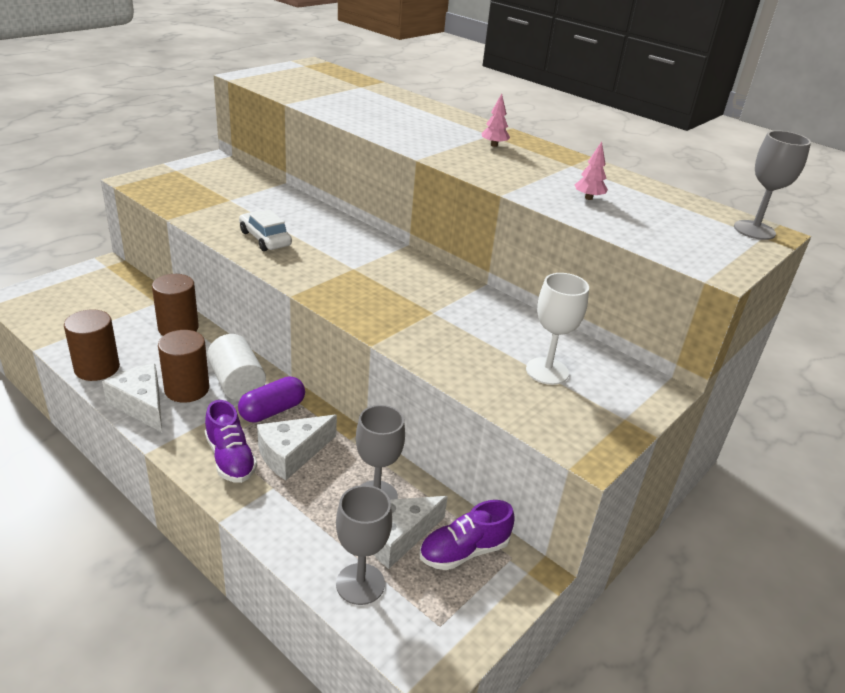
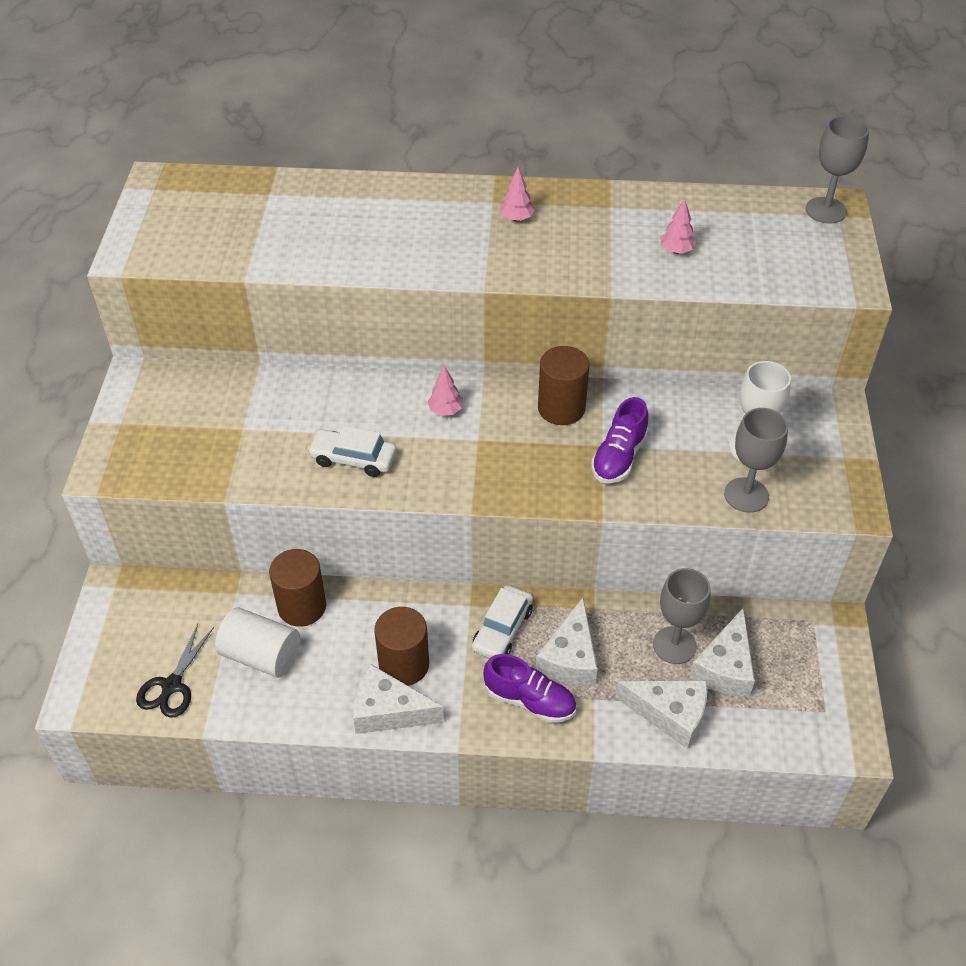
camera: 35 degrees left, 15 degrees up
brown cylinder [64,310,120,381] -> brown cylinder moved to [538,346,590,425]
white cylinder [207,334,266,401] -> white cylinder moved to [215,607,300,678]
purple capsule [238,376,305,423] -> white car [472,585,533,659]
grey goblet [336,485,392,605] -> grey goblet moved to [724,408,788,513]
purple shoe [419,500,515,570] -> purple shoe moved to [591,397,649,484]
none -> black scissors [136,624,214,718]
none -> pink tree [428,366,463,416]
none -> white cheese [616,680,707,749]

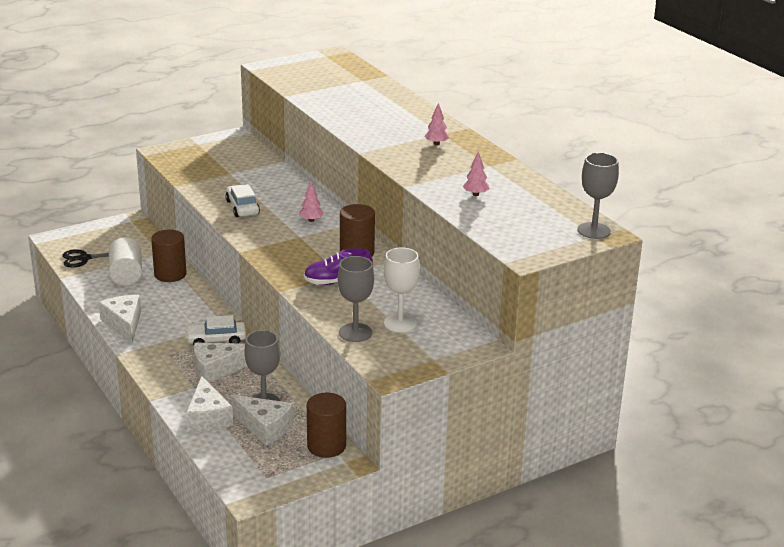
camera: 55 degrees right, 20 degrees down
brown cylinder [374,607,429,686] -> brown cylinder moved to [307,393,346,458]
purple shoe [483,654,576,723] -> none
white cheese [689,608,755,697] -> white cheese turned 135 degrees counterclockwise [231,395,293,445]

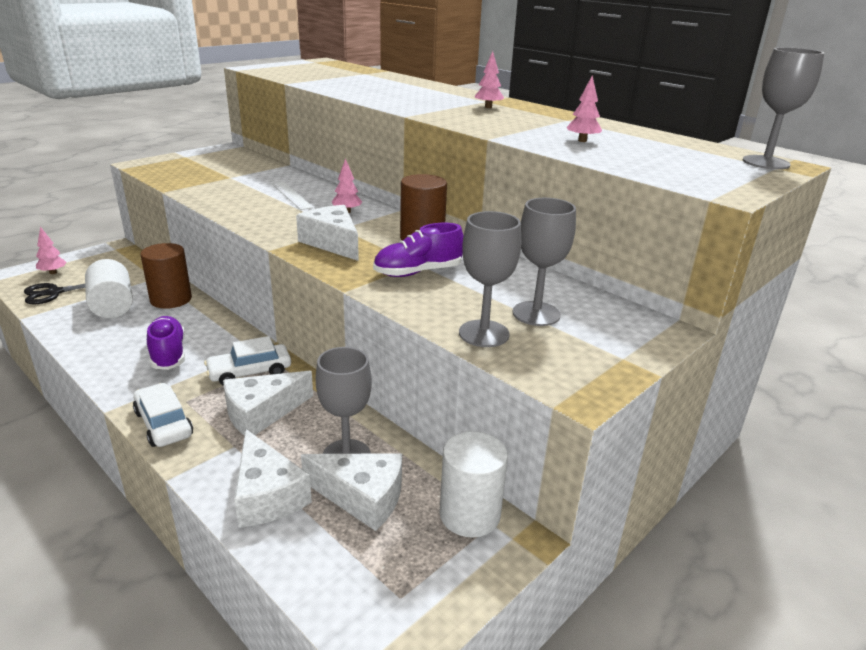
camera: 15 degrees left, 0 degrees up
white cheese [99,295,141,343] -> white cheese moved to [296,205,359,261]
white car [225,184,260,217] -> white car moved to [133,383,193,447]
brown cylinder [307,393,346,458] -> white cylinder [439,431,508,537]
white goblet [384,247,420,333] -> grey goblet [513,198,576,326]
none -> pink tree [36,227,67,274]
none -> purple shoe [147,316,185,370]
none -> white ruler [272,182,314,210]

